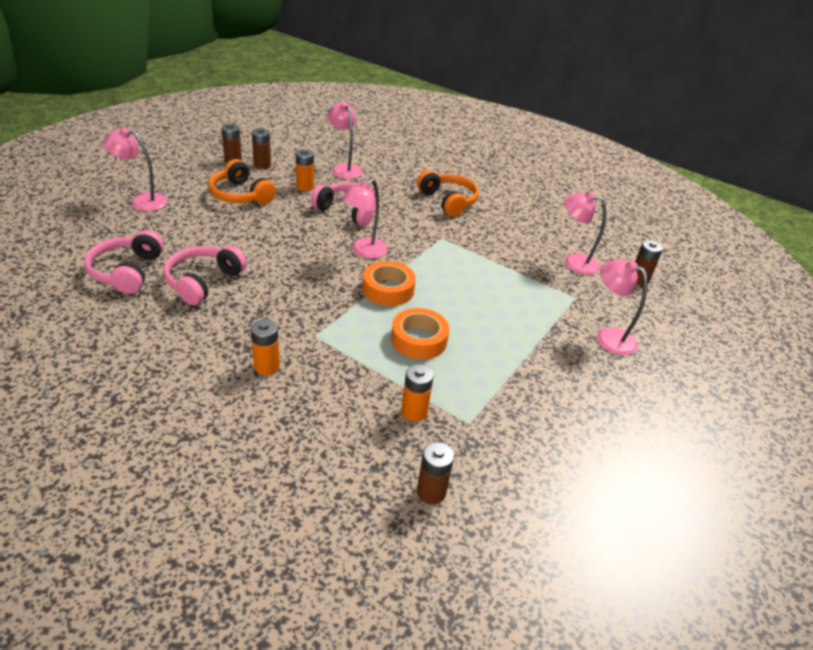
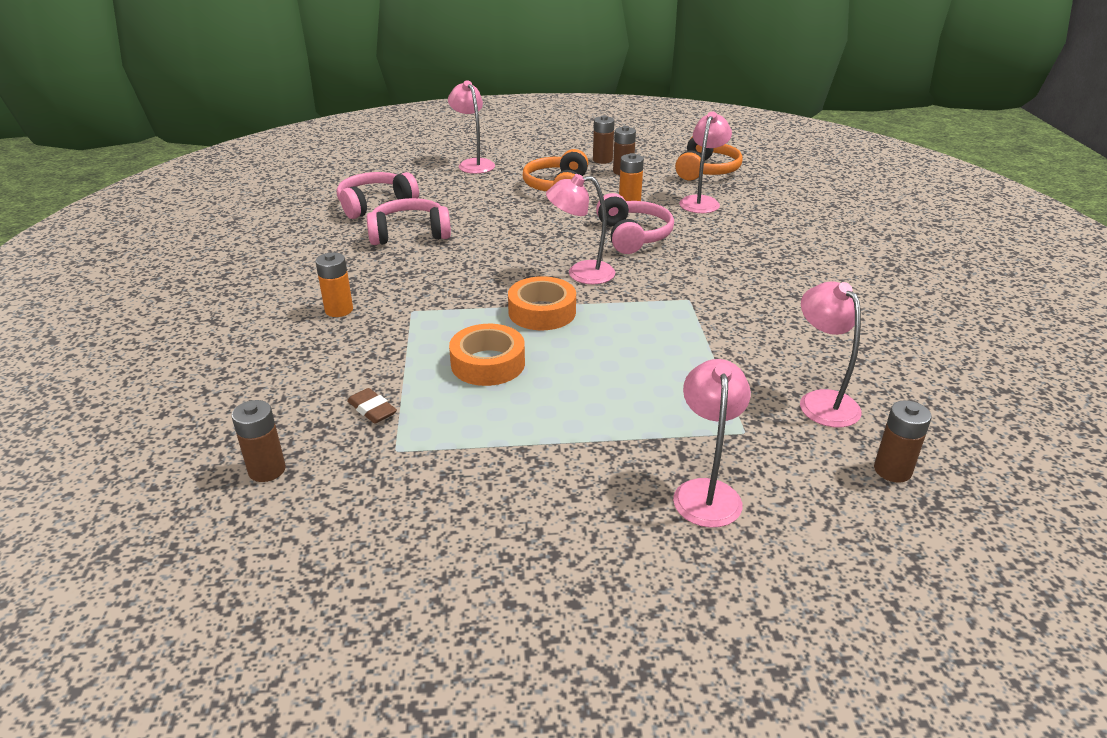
camera: 55 degrees right, 5 degrees down
orange battery [401,364,434,422] -> brown eraser [347,388,397,424]
orange headphones [417,170,479,217] -> orange headphones moved to [675,136,743,180]

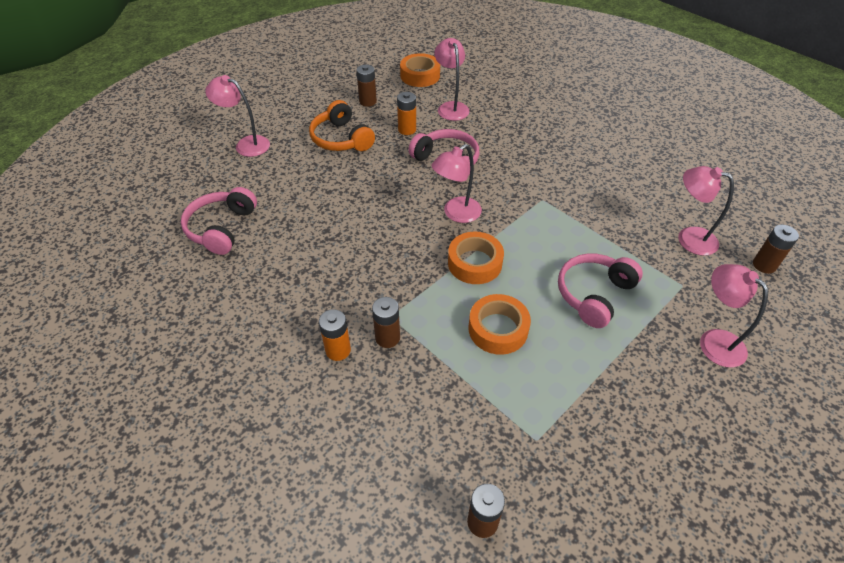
camera: 40 degrees left, 15 degrees up
brown eraser [347,388,397,424] -> none
pink headphones [367,198,451,245] -> pink headphones moved to [558,253,643,328]
brown battery [593,115,615,164] -> brown battery moved to [372,297,400,348]
orange headphones [675,136,743,180] -> orange tape [400,53,440,87]

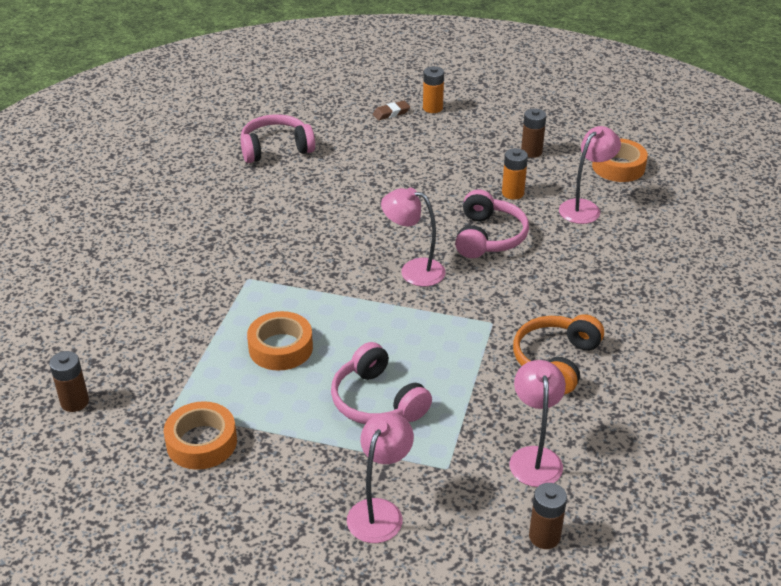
camera: 60 degrees right, 10 degrees down
pink lamp [205,75,270,157] -> brown eraser [373,101,410,120]
orange headphones [309,100,375,151] -> orange headphones moved to [513,314,604,394]
orange battery [319,309,351,361] -> orange battery moved to [423,66,444,113]
brown battery [372,297,400,348] -> none
orange tape [448,232,504,284] -> orange tape moved to [163,401,237,470]
pink headphones [558,253,643,328] -> pink headphones turned 135 degrees counterclockwise [331,342,432,424]

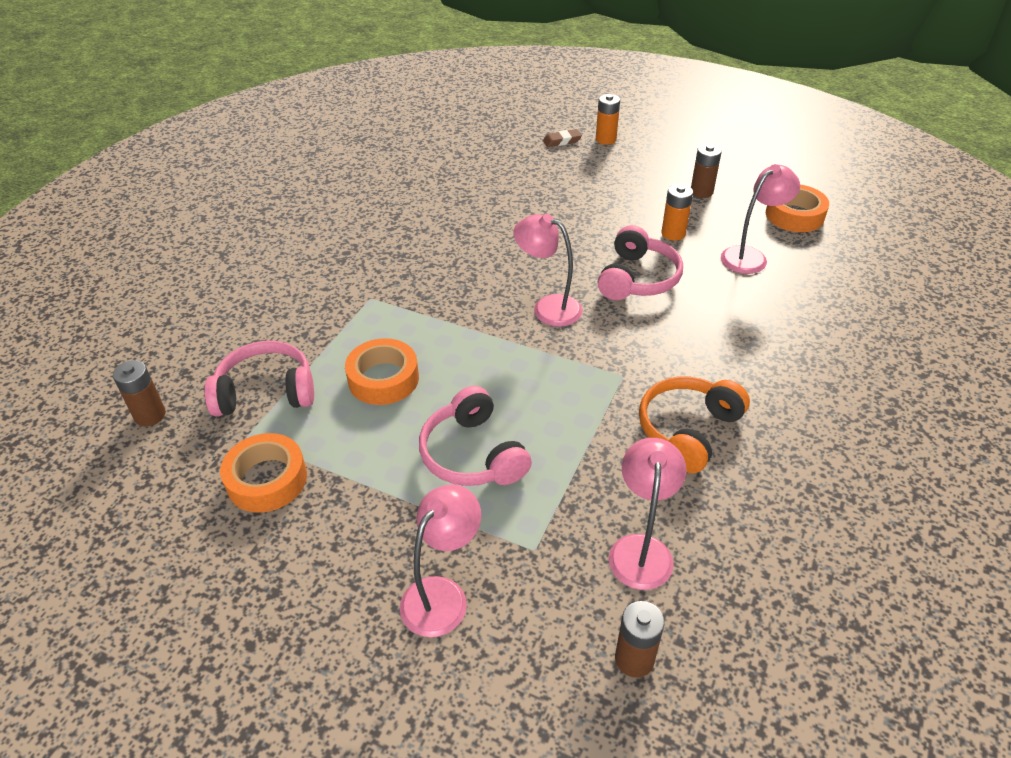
camera: 10 degrees right, 5 degrees up
pink headphones [241,114,315,163] -> pink headphones moved to [204,341,314,416]

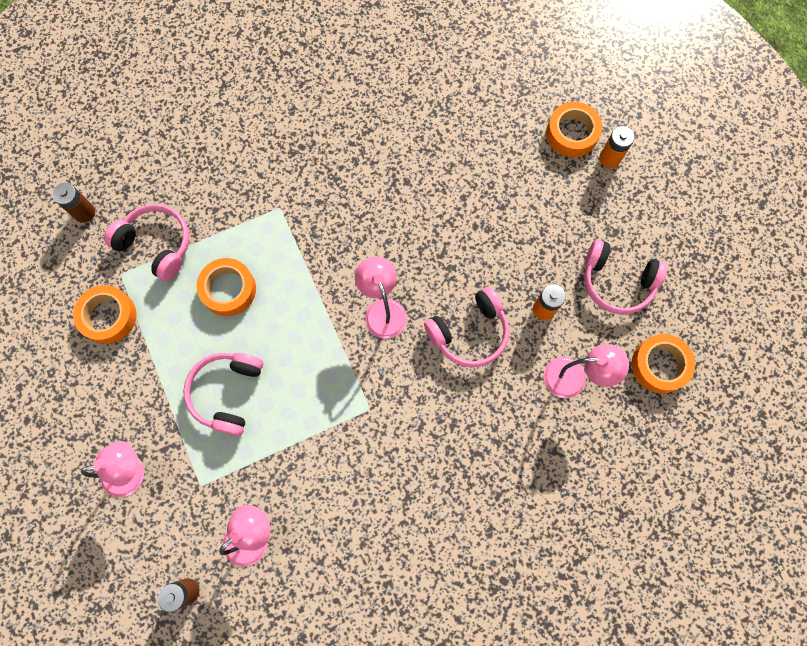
camera: 40 degrees right, 30 degrees up
brown eraser [543,129,582,147] -> orange tape [546,102,602,157]
orange headphones [639,376,750,473] -> none
brown battery [691,144,722,198] -> pink headphones [584,239,668,314]

